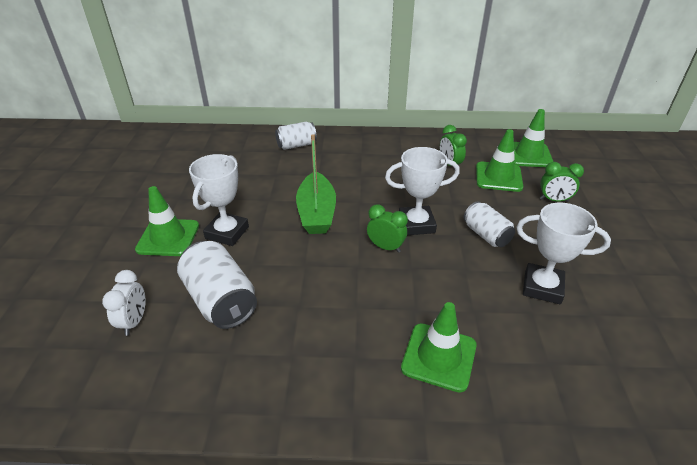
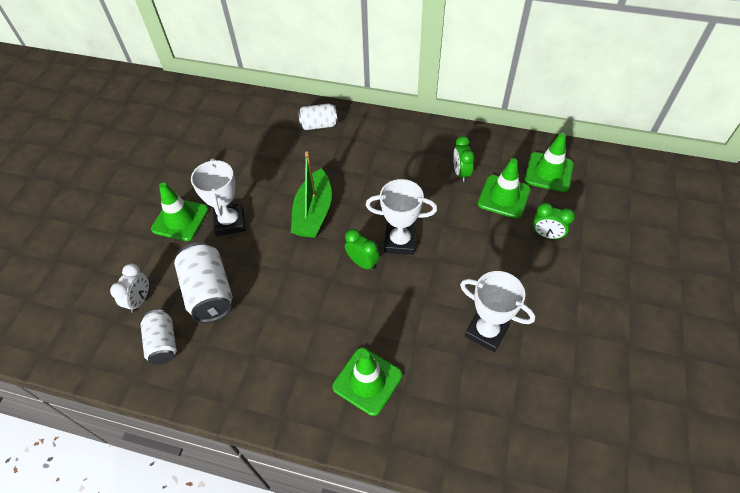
camera: 15 degrees right, 15 degrees up
white trophy [189,154,249,246] -> white trophy turned 45 degrees counterclockwise [191,158,245,236]
white can [464,201,515,247] -> white can moved to [140,310,177,364]

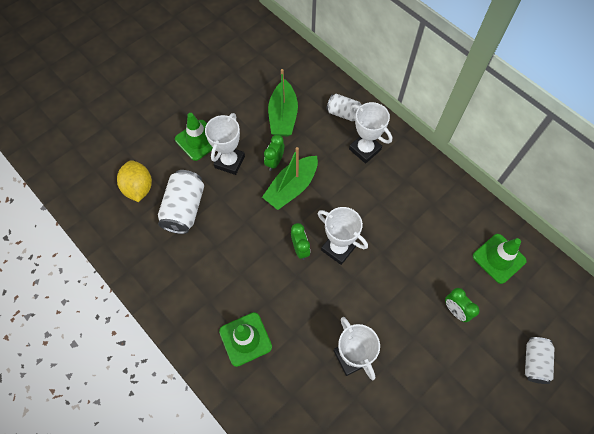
camera: 30 degrees right, 10 degrees up
white clock [110,264,149,313] -> yellow lemon [117,160,152,202]
white can [140,310,177,364] -> white can moved to [525,337,554,384]
green clock [453,136,475,182] -> green clock moved to [264,134,284,171]
green traffic cone [478,158,531,219] -> none
none -> green boat [268,69,298,136]
none -> white trophy [349,102,392,163]

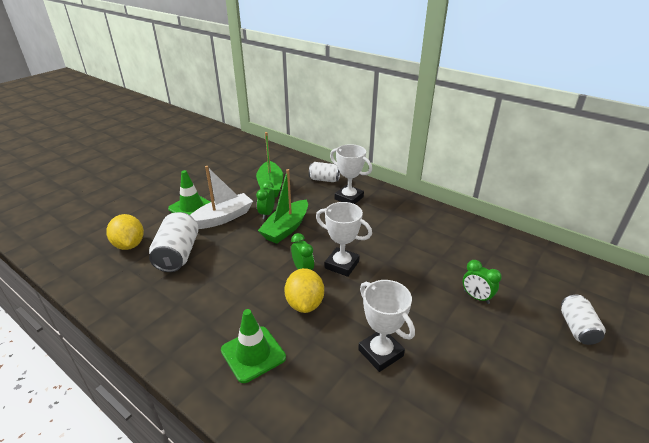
camera: 10 degrees left, 30 degrees down
white trophy [205,113,245,175] -> white boat [190,166,253,229]
green traffic cone [473,234,527,284] -> none
none -> yellow lemon [284,268,324,313]

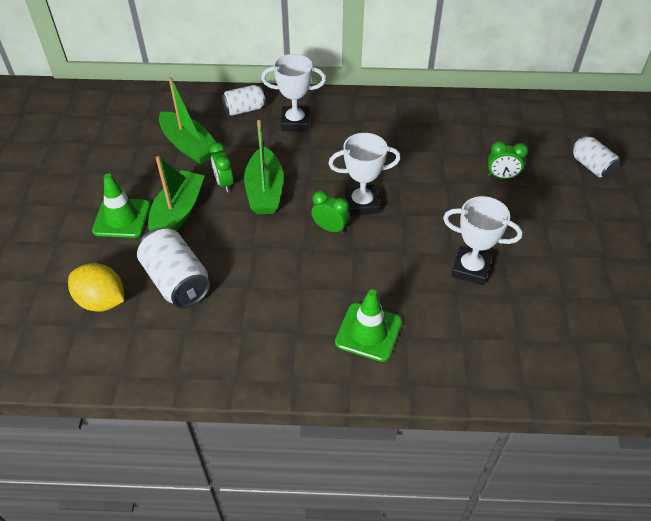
camera: 35 degrees left, 15 degrees up
white boat [190,166,253,229] -> green boat [148,156,205,231]
yellow lemon [284,268,324,313] -> none

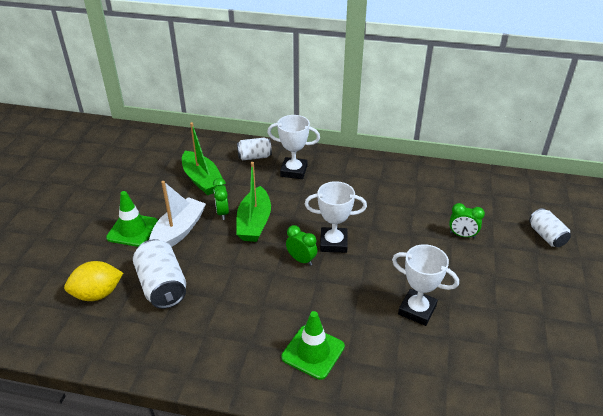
camera: 10 degrees right, 10 degrees down
yellow lemon [68,263,124,312] -> yellow lemon turned 60 degrees counterclockwise [64,261,123,301]
green boat [148,156,205,231] -> white boat [149,181,206,247]

